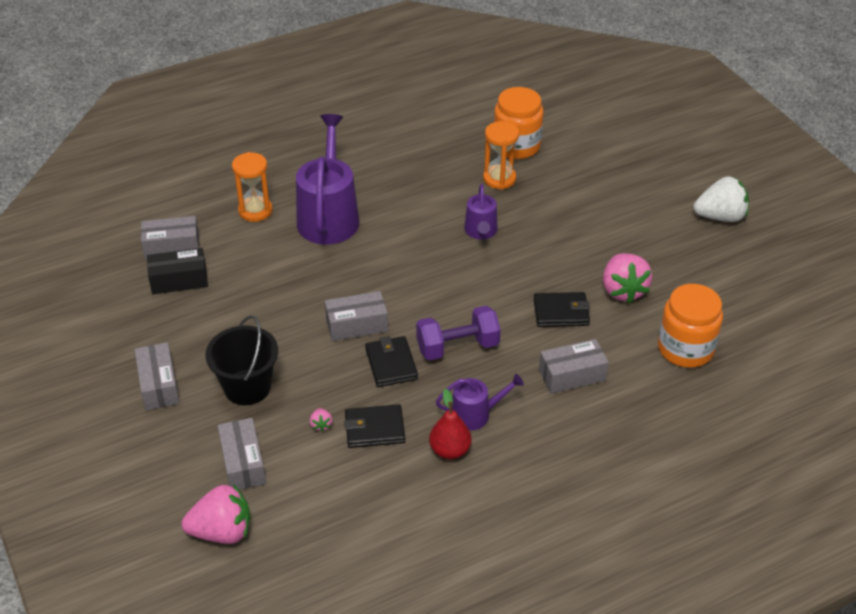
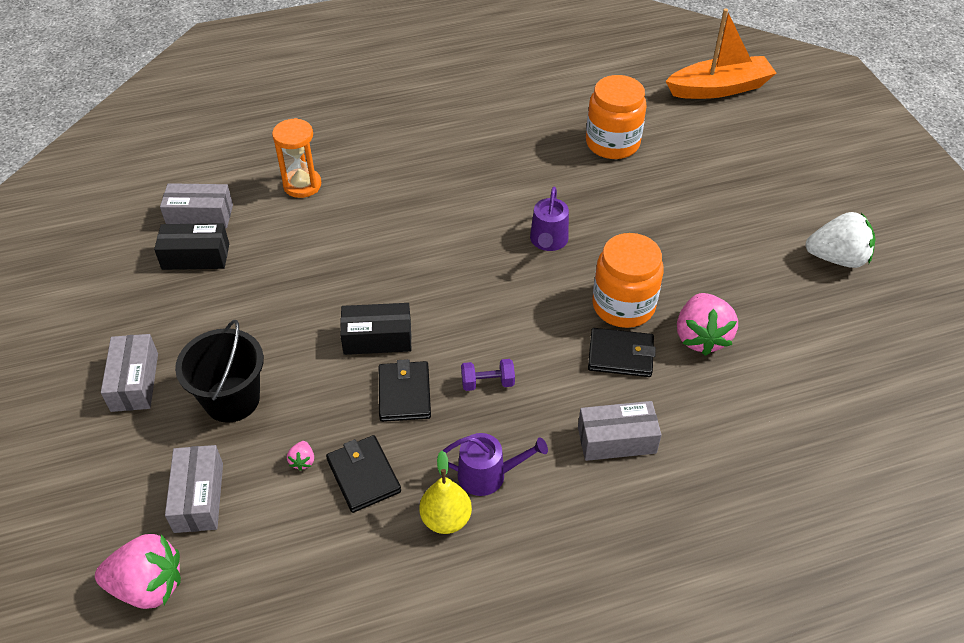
camera: 10 degrees right, 5 degrees up
purple watering can [296,114,359,245] -> none
grey box [325,291,388,341] -> black box [340,303,411,355]
black wallet [344,404,405,448] -> black wallet turned 60 degrees clockwise [326,435,401,513]
purple dumbbell [416,306,501,360] -> purple dumbbell [461,359,515,391], size x0.55
red pear [429,388,472,459] -> yellow pear [419,451,472,534]
orange hourglass [483,121,519,190] -> none
orange jar [658,284,723,368] -> orange jar moved to [592,233,664,328]
none -> orange boat [666,8,776,99]

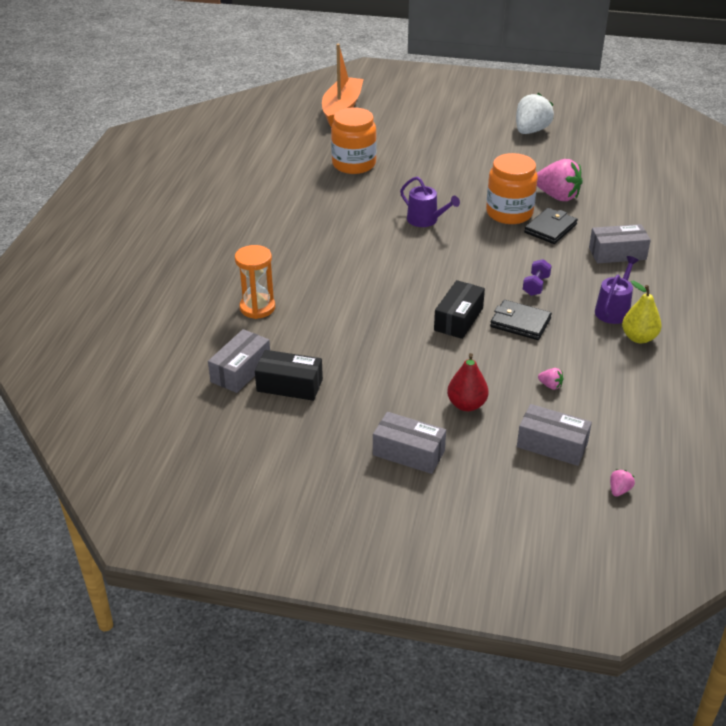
camera: 60 degrees left, 10 degrees down
pink strawberry [95,534,181,609] -> pink strawberry [610,469,635,497], size x0.42
black box [154,223,229,270] -> black box turned 75 degrees clockwise [255,350,323,401]
black bucket [175,320,264,423] -> red pear [447,353,489,411]
black wallet [326,435,401,513] -> none
grey box [578,401,662,461] -> grey box turned 60 degrees clockwise [589,224,651,264]

